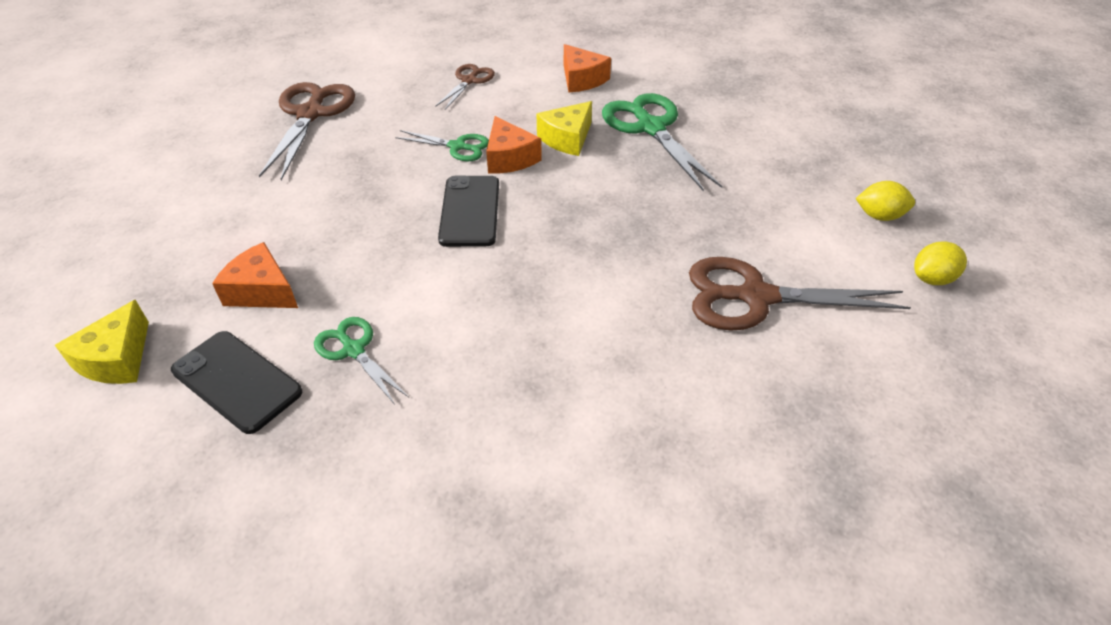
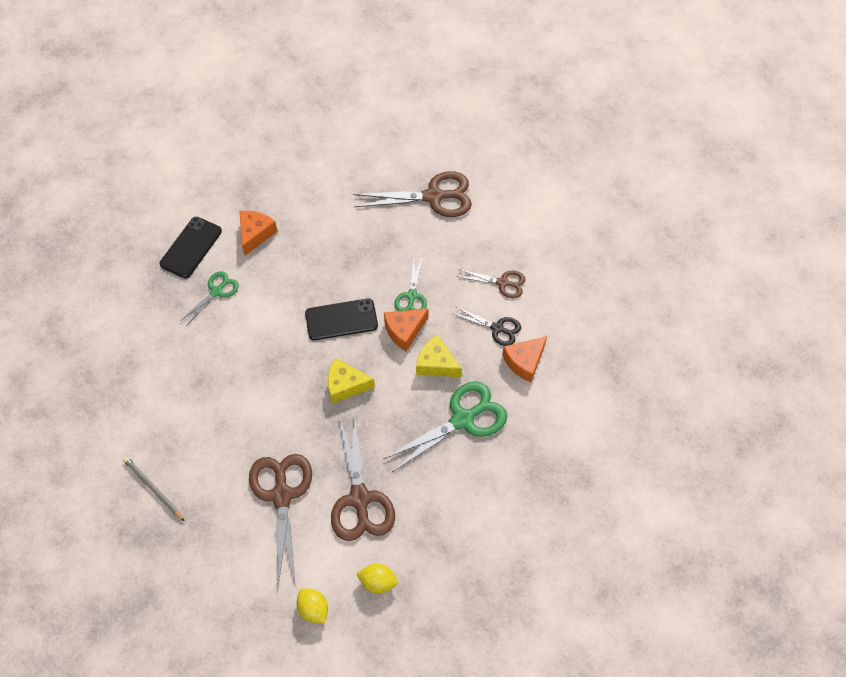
camera: 80 degrees right, 15 degrees up
yellow cheese [55,300,149,384] -> yellow cheese moved to [328,358,375,404]
yellow lemon [856,181,915,221] -> yellow lemon turned 75 degrees counterclockwise [357,564,398,594]
none -> grey pencil [123,457,185,521]
none -> brown scissors [331,416,395,541]
none -> black scissors [452,307,521,346]

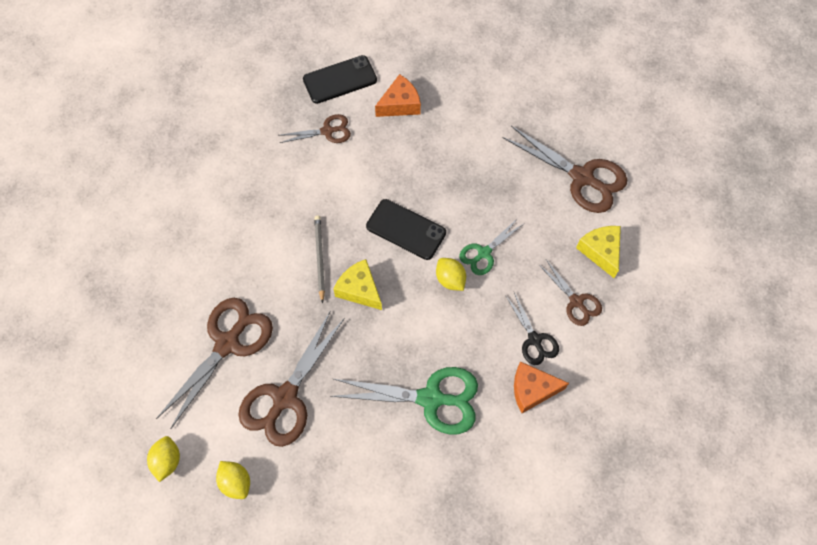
camera: 40 degrees right, 5 degrees up
grey pencil [123,457,185,521] -> grey pencil moved to [314,215,325,303]
green scissors [180,271,239,326] -> brown scissors [280,114,351,143]
orange cheese [384,309,429,351] -> yellow lemon [436,258,466,291]
yellow cheese [416,335,462,377] -> yellow cheese moved to [576,226,621,278]

